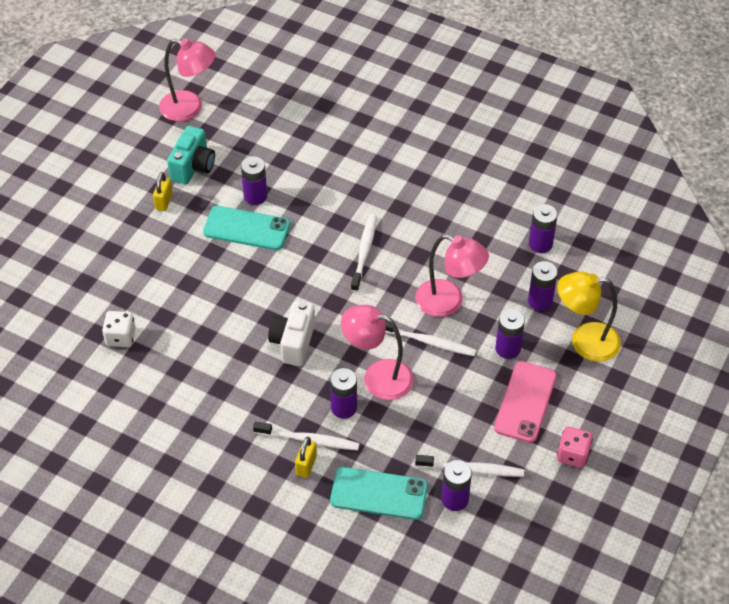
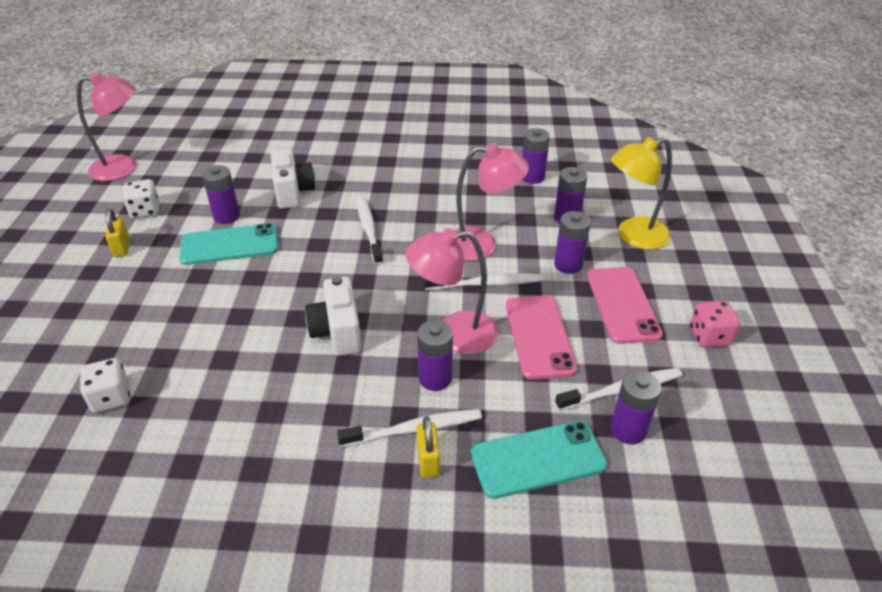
camera: 25 degrees left, 10 degrees down
turquoise camera [167,126,215,184] -> white dice [123,179,159,218]
none -> white camera [271,149,315,209]
none -> pink phone [506,295,577,380]

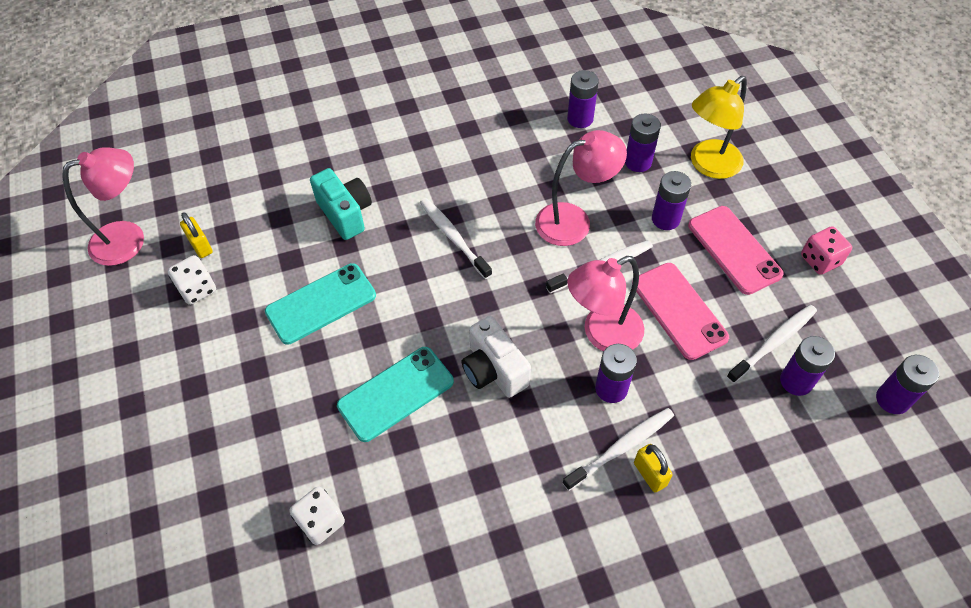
camera: 20 degrees left, 15 degrees up
yellow padlock [105,208,130,257] -> yellow padlock moved to [180,212,213,258]
purple battery [202,165,240,224] -> purple battery moved to [876,355,939,414]
white camera [271,149,315,209] -> turquoise camera [310,168,372,240]
turquoise phone [471,421,607,499] -> turquoise phone moved to [337,347,454,442]

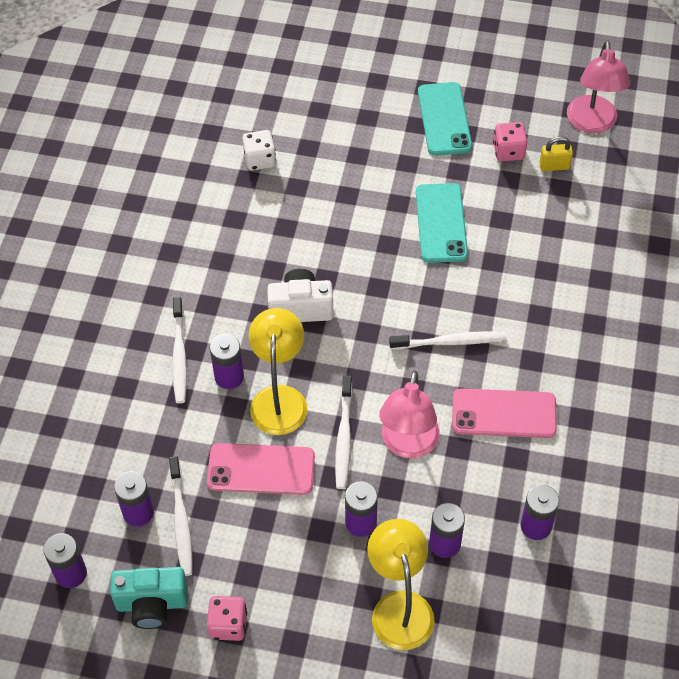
camera: 120 degrees right, 0 degrees up
white dice [168,255,216,305] -> pink dice [493,122,527,161]
turquoise camera [310,168,372,240] -> turquoise camera moved to [110,567,188,629]
turquoise phone [337,347,454,442] -> turquoise phone moved to [418,82,472,156]
pink lamp [567,256,644,351] -> yellow lamp [248,308,307,435]
yellow padlock [634,444,673,492] -> none
pink phone [688,206,784,295] -> pink phone moved to [452,388,557,438]

